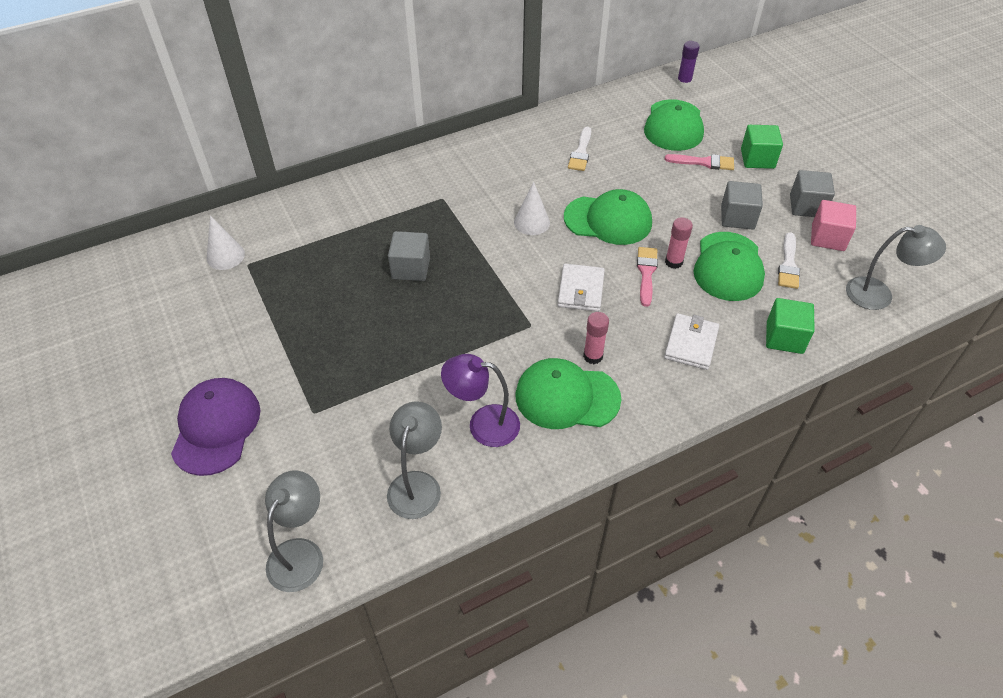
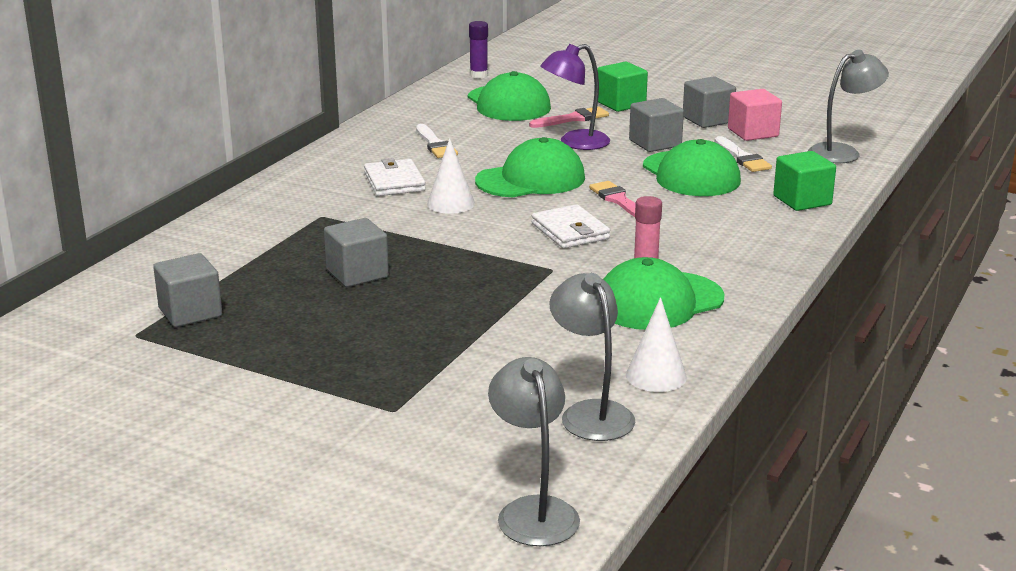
camera: 35 degrees left, 25 degrees down
purple cap [171,378,260,476] -> none
white cone [207,215,245,270] -> white cone moved to [626,297,687,392]
purple lamp [441,354,520,447] -> purple lamp moved to [541,44,610,150]
white wallet [664,313,719,370] -> white wallet moved to [364,158,426,196]
pink glue stick [665,217,693,269] -> none
none -> grey cube [153,253,222,327]

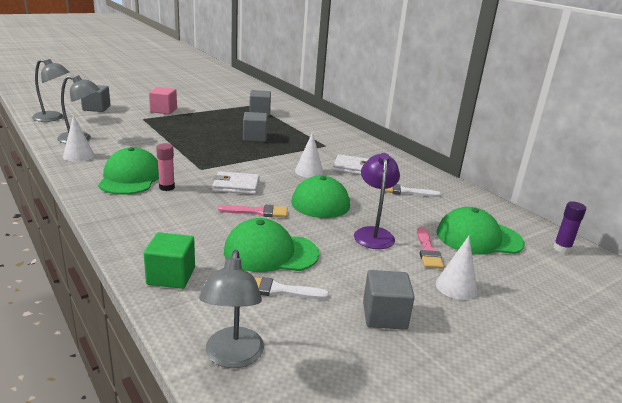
camera: 115 degrees right, 0 degrees up
green cube [597,62,648,112] -> white cone [436,236,477,300]
grey cube [629,98,684,152] -> grey cube moved to [81,85,111,112]
pink cube [728,89,782,141] -> pink cube moved to [149,87,177,114]

